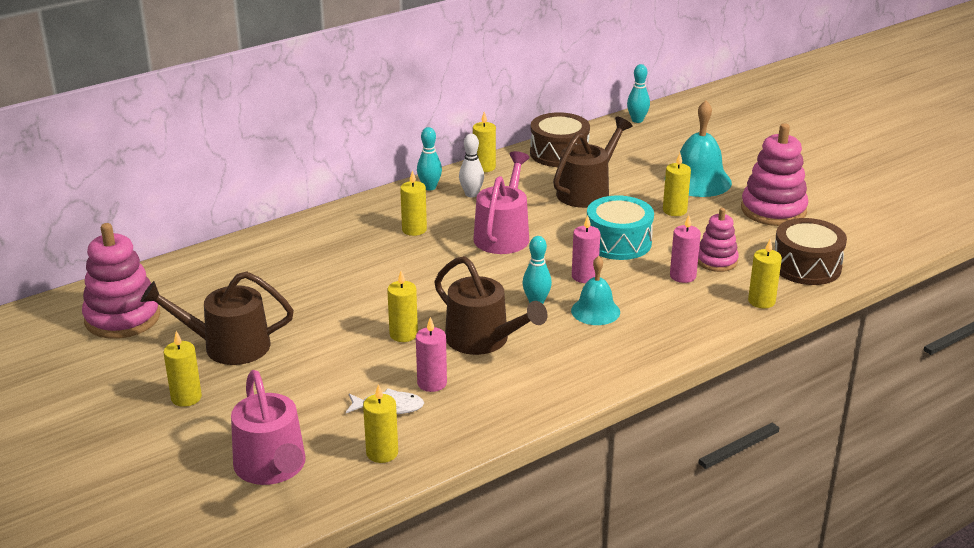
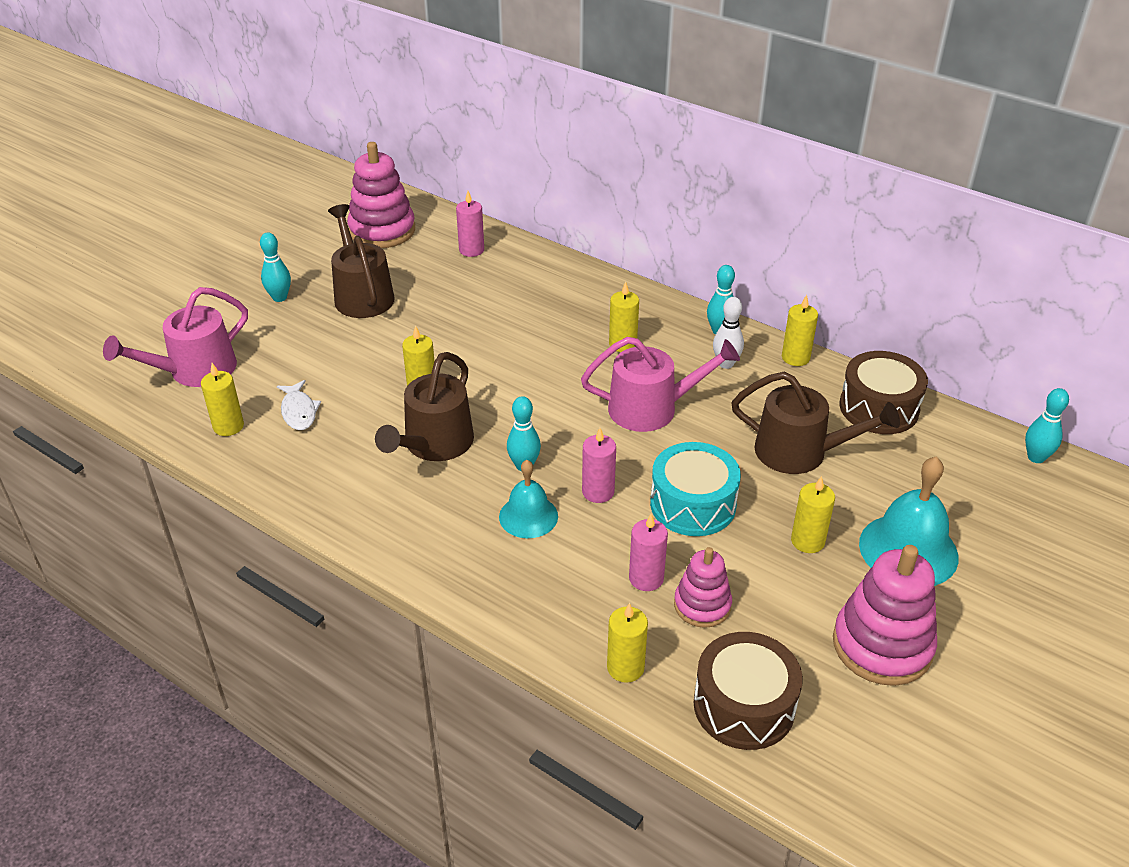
camera: 70 degrees right, 10 degrees up
yellow candle [164,331,202,407] -> turquoise bowling pin [260,233,291,302]
pink candle [416,317,447,392] -> pink candle moved to [456,191,484,257]

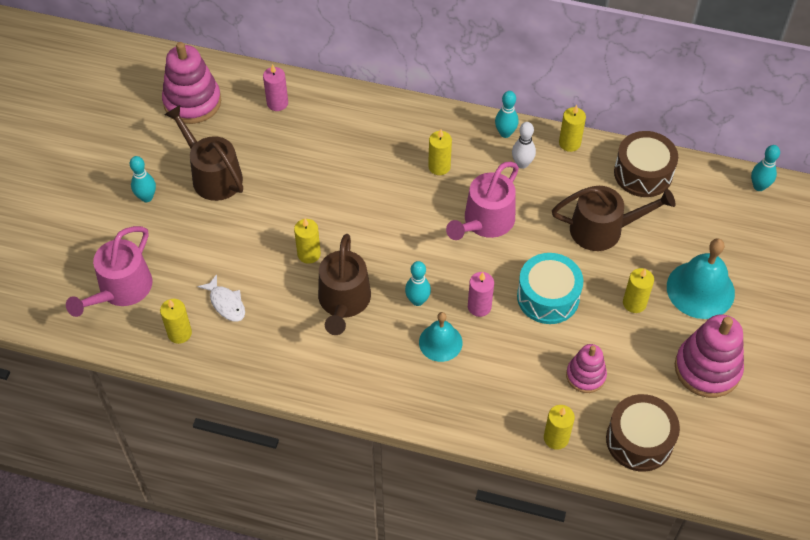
camera: 20 degrees left, 15 degrees up
pink watering can [581,337,740,432] -> pink watering can turned 150 degrees clockwise [446,162,519,240]
pink candle [629,514,668,591] -> none

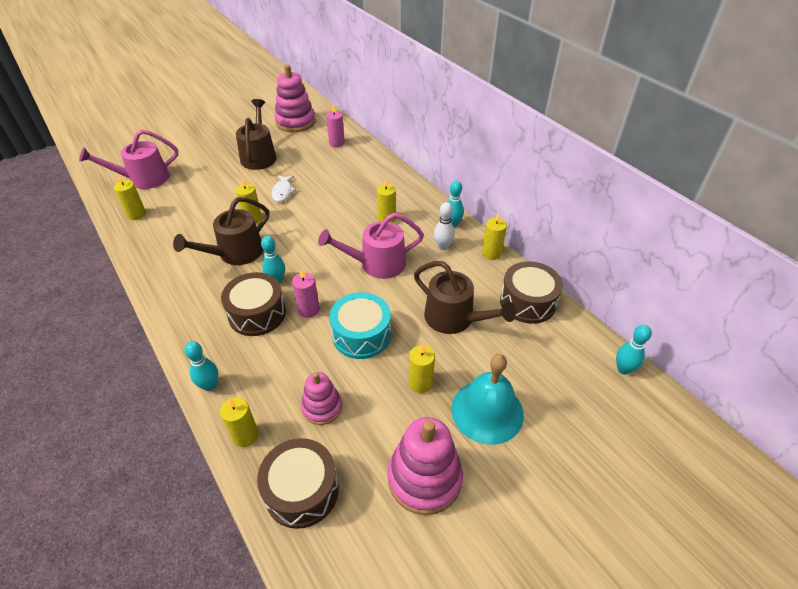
camera: 40 degrees right, 10 degrees down
turquoise bowling pin [130,156,156,202] -> turquoise bowling pin moved to [184,341,218,391]
white fish [197,274,245,322] -> white fish moved to [271,175,296,202]
turquoise bell [419,312,462,362] -> brown drum [221,272,286,336]

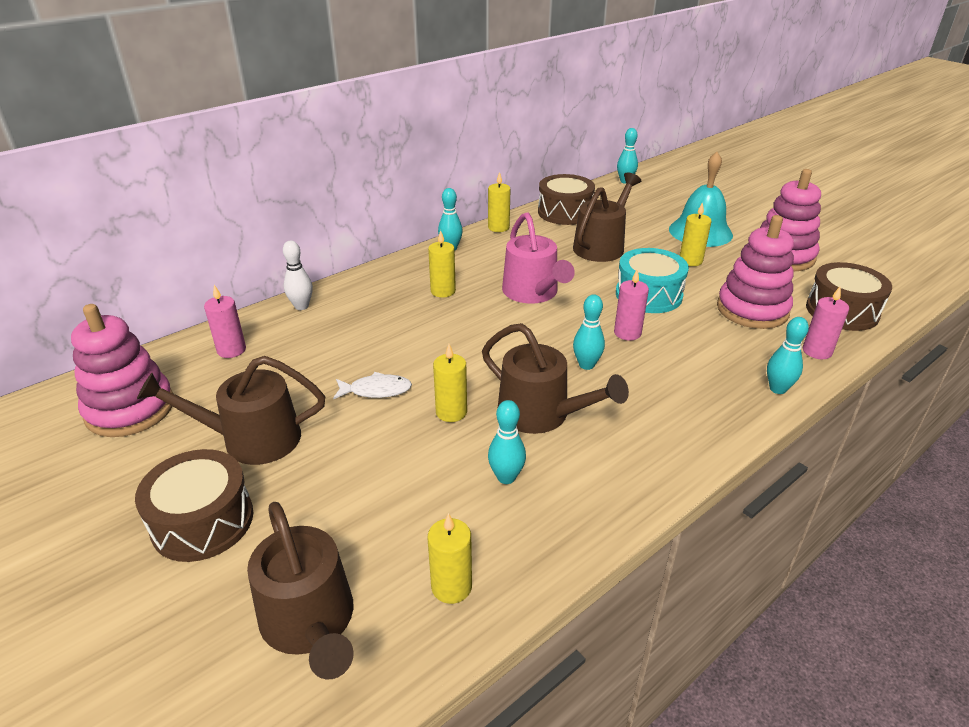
camera: 95 degrees left, 10 degrees down
pink watering can [79,129,178,189] -> brown watering can [247,502,354,680]
yellow candle [220,397,259,447] -> pink candle [803,287,849,359]
brown drum [221,272,286,336] -> brown drum moved to [135,449,253,562]
pink stacking toy [301,372,342,425] -> pink stacking toy [717,215,794,329], size x1.67
white bowling pin [434,202,455,250] -> white bowling pin moved to [283,241,313,310]
none -> turquoise bowling pin [488,400,526,484]

